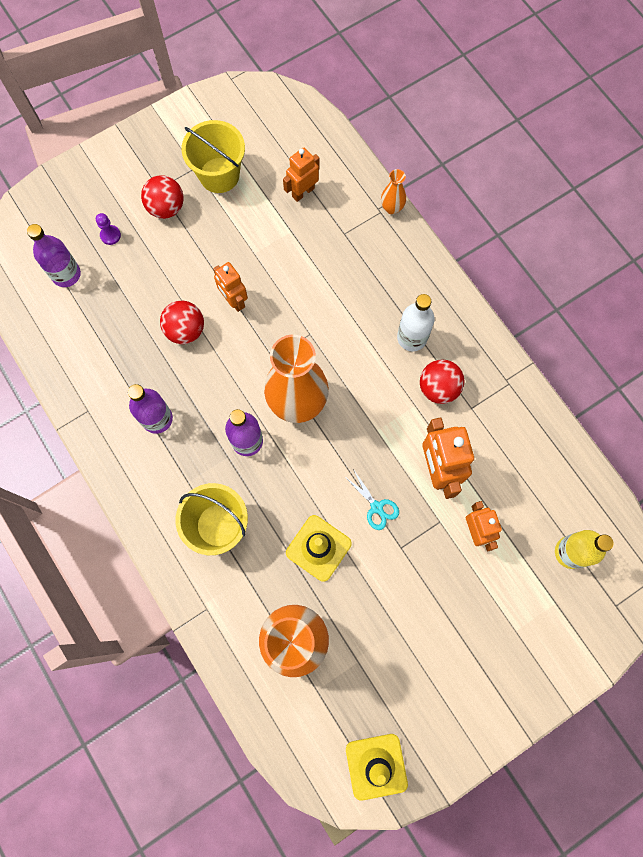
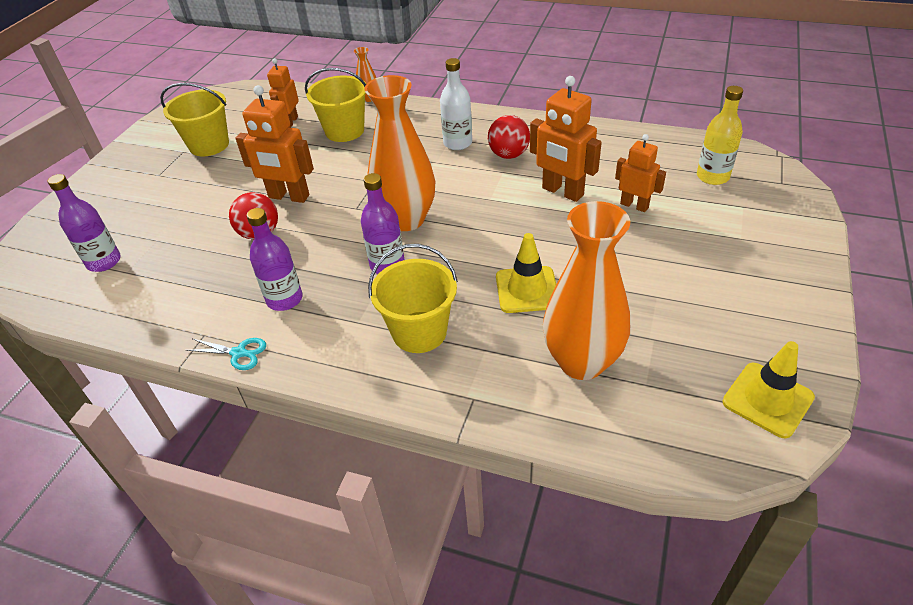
camera: 35 degrees left, 30 degrees down
purple pawn [96,213,121,245] -> none
red ball [141,175,184,219] -> none
orange robot [213,262,248,312] -> orange robot [236,85,314,203], size x1.56
turquoise scissors [344,469,399,530] -> turquoise scissors moved to [186,338,266,370]
none -> yellow bucket [305,68,366,142]

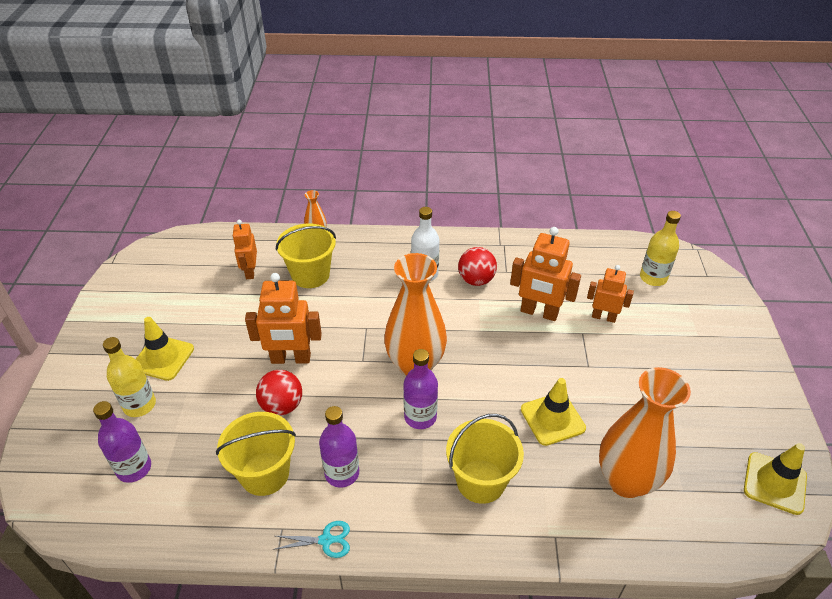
camera: 20 degrees left, 0 degrees up
yellow bucket [160,83,229,156] -> yellow bucket moved to [216,412,296,496]
none -> yellow bottle [103,337,156,417]
none -> yellow traffic cone [136,317,194,381]

